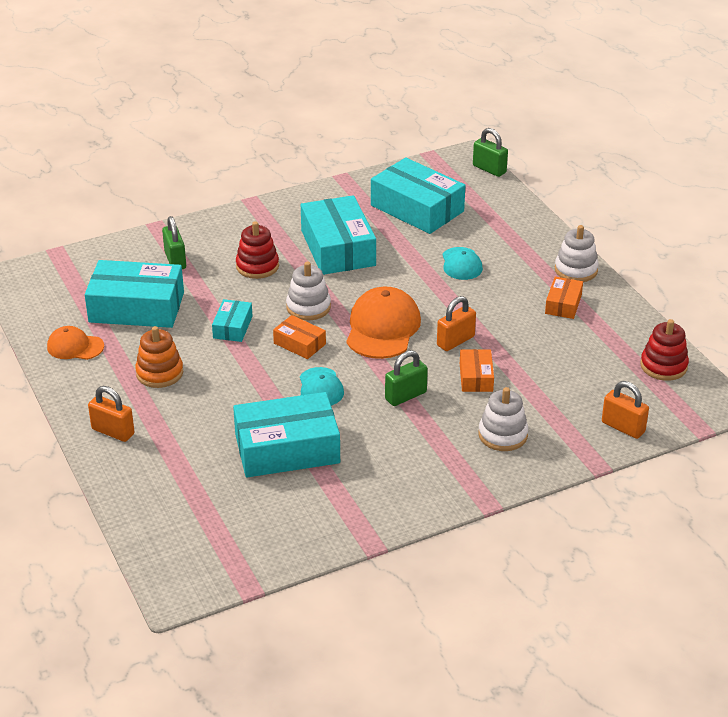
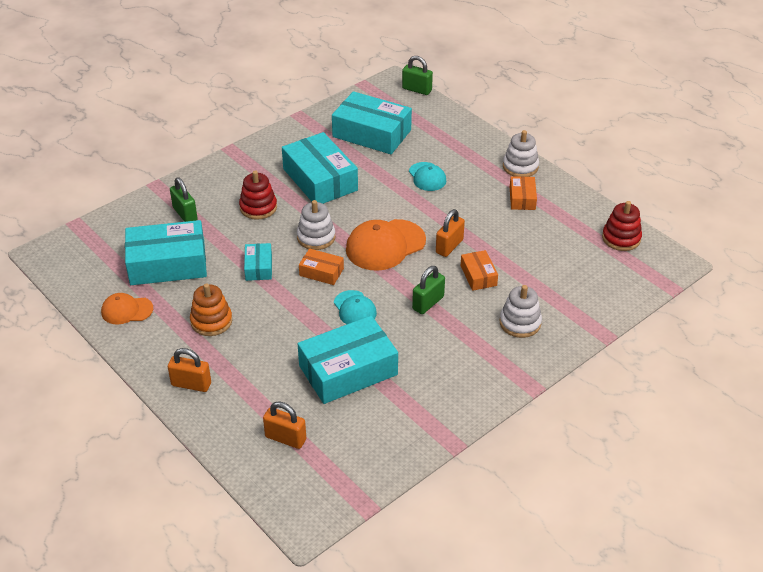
camera: 15 degrees left, 5 degrees up
orange cap [347,287,421,359] -> orange cap turned 120 degrees counterclockwise [346,219,426,271]
orange padlock [602,381,649,439] -> orange padlock moved to [263,401,306,449]

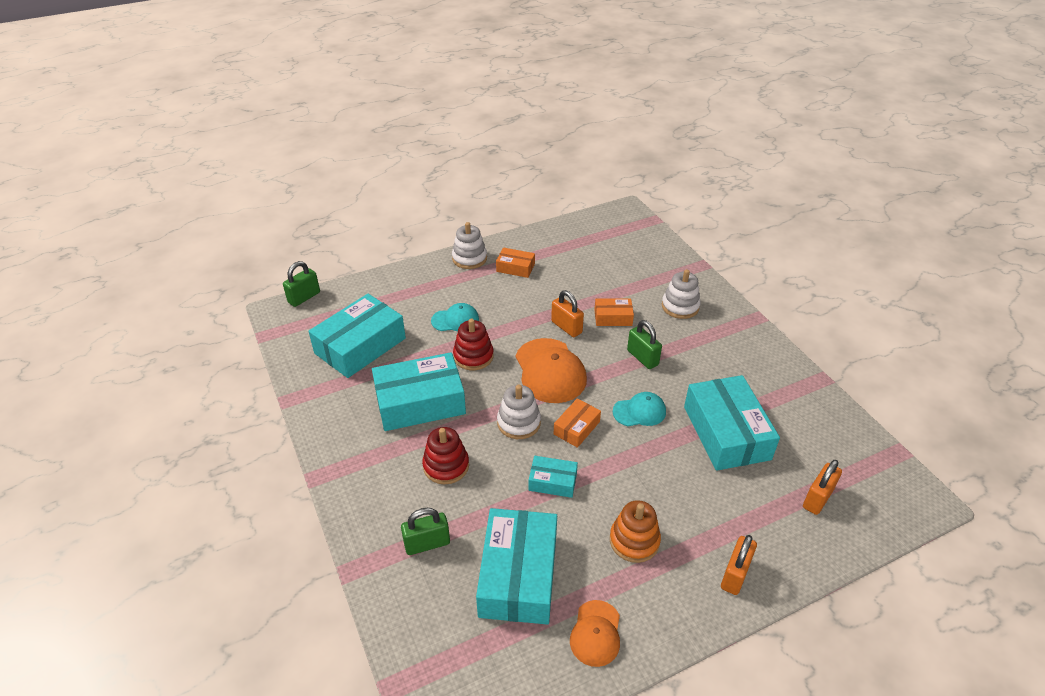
camera: 75 degrees left, 0 degrees up
red stacking toy [602,201,642,251] -> red stacking toy moved to [453,319,494,370]

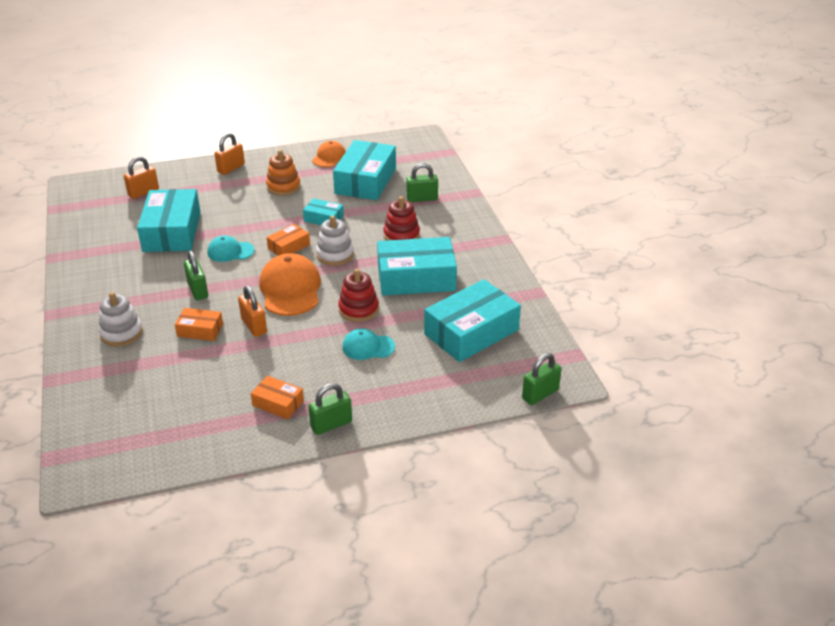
camera: 170 degrees left, 5 degrees down
white stacking toy [452,222,487,269] -> green padlock [308,383,352,435]

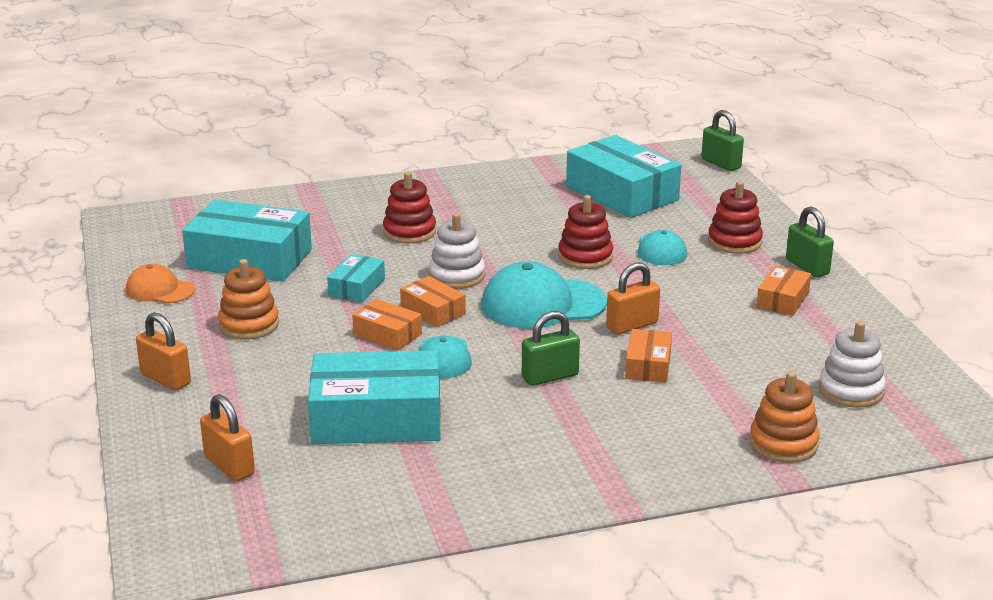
camera: 90 degrees left, 10 degrees down
white stacking toy [99,292,143,347] -> white stacking toy moved to [819,321,886,408]
orange cap [259,253,321,316] -> turquoise cap [481,261,607,329]
turquoise box [377,237,457,296] -> none
green padlock [406,163,438,202] -> none
none -> orange box [352,299,422,350]
none -> red stacking toy [708,181,763,254]
none -> orange stacking toy [749,371,820,463]

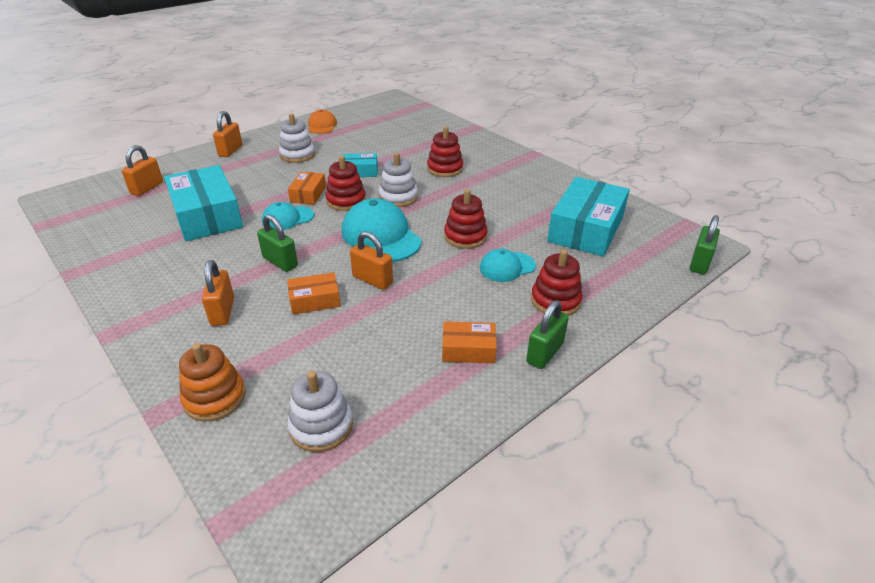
camera: 65 degrees right, 10 degrees up
turquoise box [182,200,312,282] -> none
orange stacking toy [218,259,279,339] -> white stacking toy [279,114,315,163]
orange box [400,276,466,327] -> red stacking toy [325,156,366,211]
none -> orange padlock [202,260,234,326]

